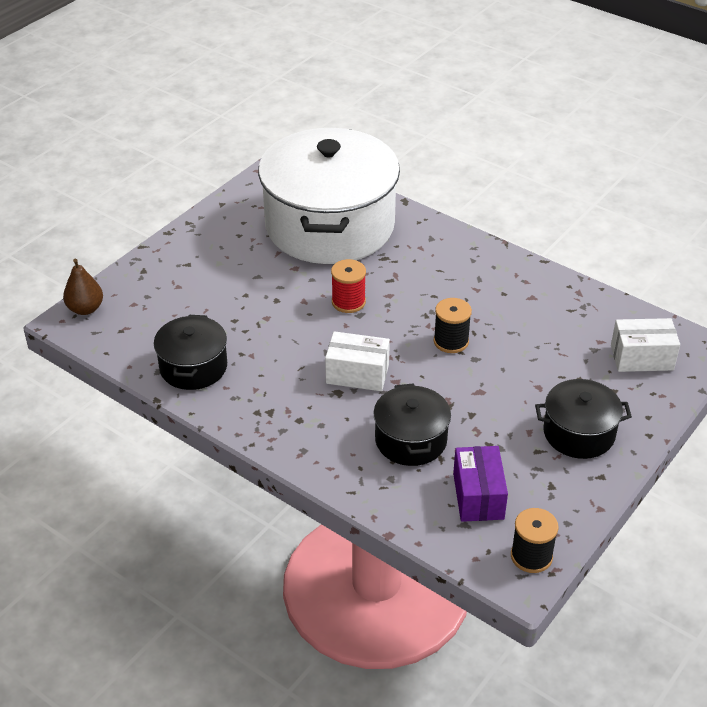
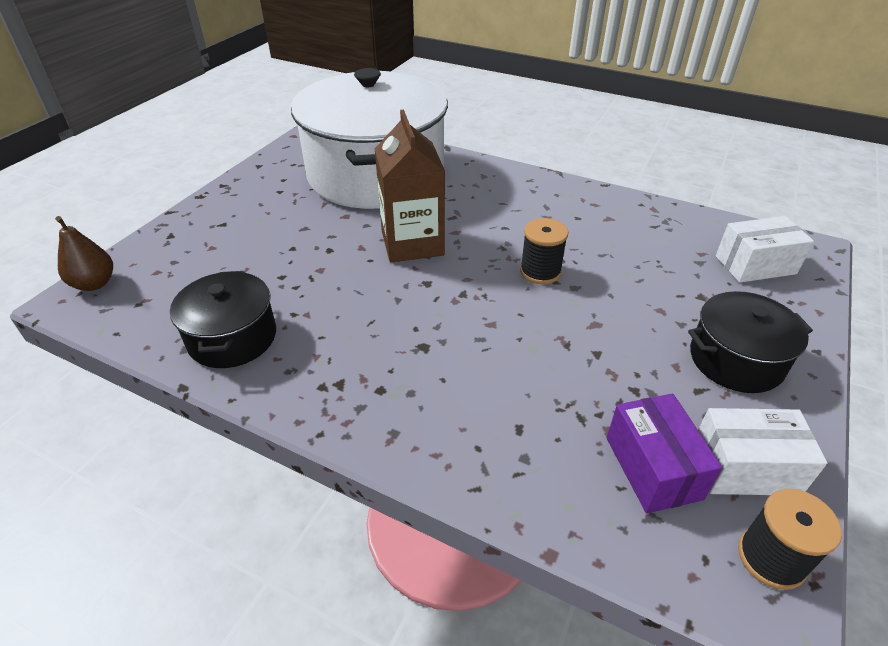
camera: 10 degrees left, 0 degrees up
white box [325,331,390,391] -> white box moved to [698,408,827,495]
red spool [331,259,366,313] -> brown carton [375,110,445,263]
black pot [373,383,451,466] -> none

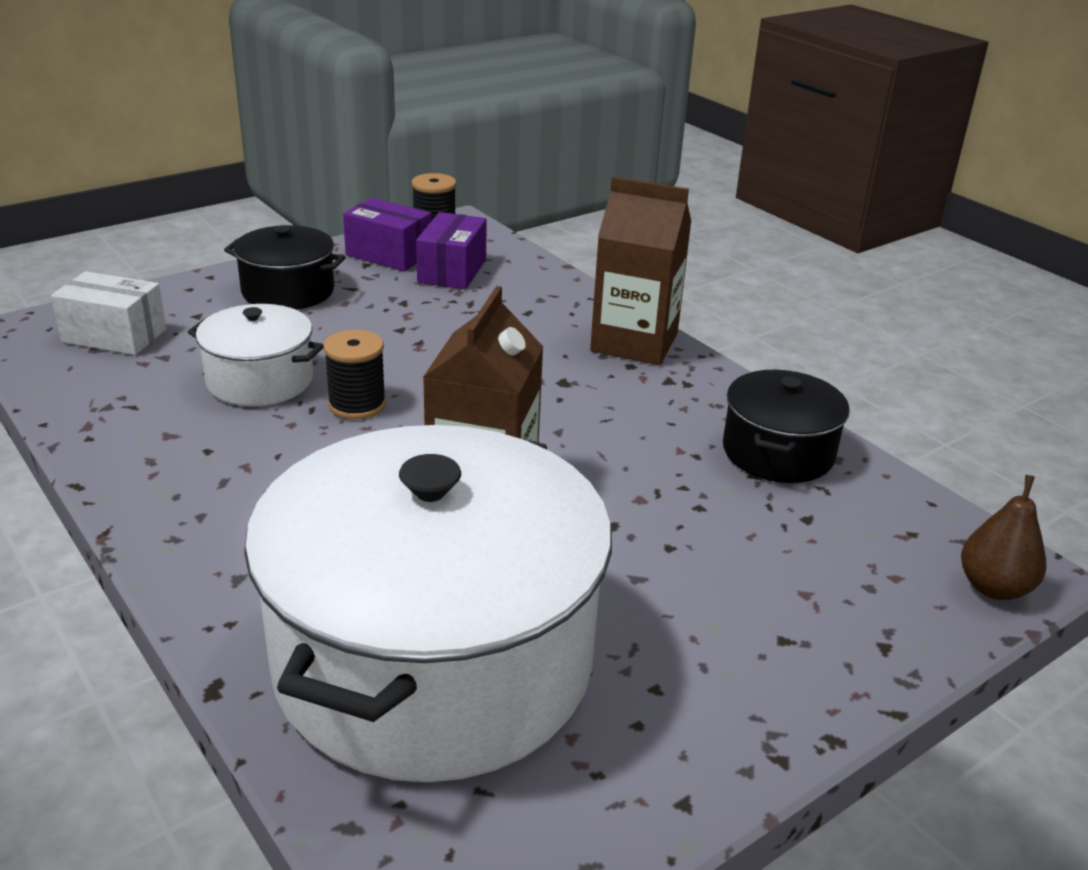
camera: 155 degrees left, 10 degrees down
white box [698,408,827,495] -> purple box [343,198,431,271]
none -> white pot [188,304,324,406]
none -> brown carton [590,177,691,365]

